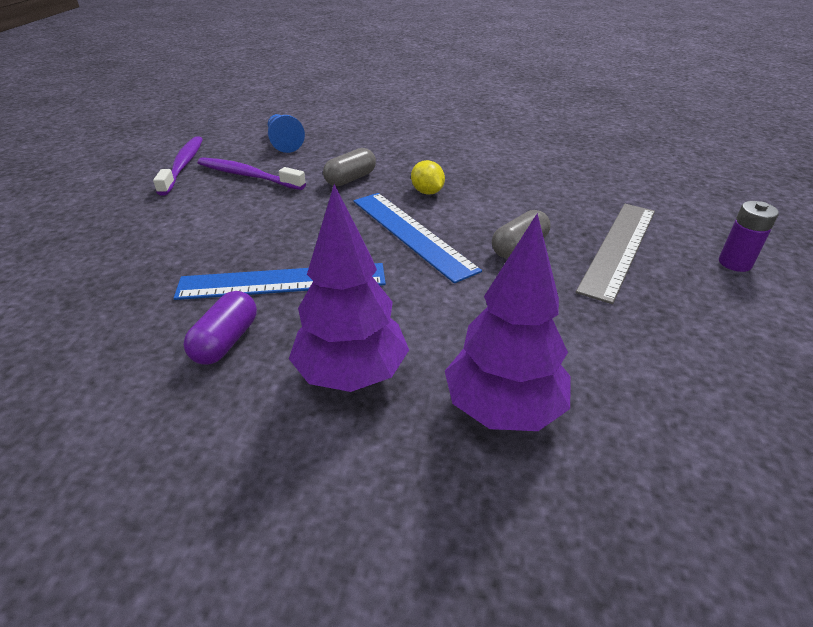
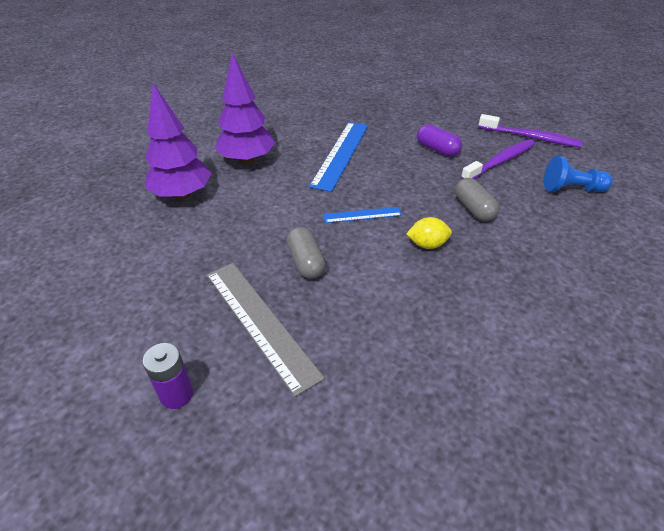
camera: 115 degrees right, 5 degrees up
purple capsule [183,291,257,365] -> purple capsule moved to [417,124,462,157]
blue ruler [353,193,482,283] -> blue ruler [323,207,402,223], size x0.53

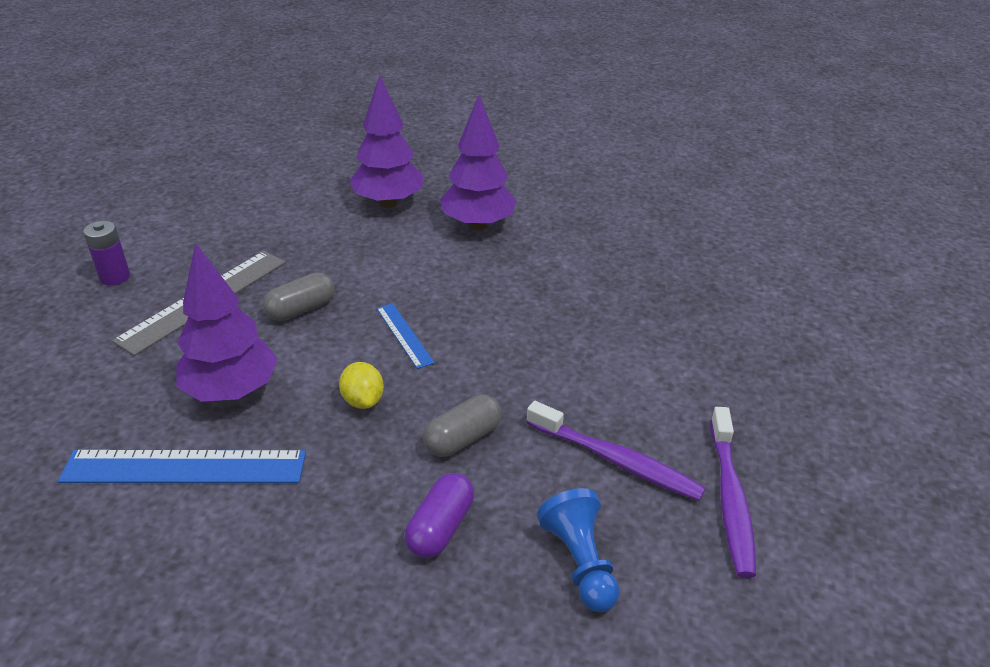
camera: 70 degrees right, 5 degrees down
blue ruler [309,122,368,192] -> blue ruler moved to [58,450,306,483]
purple capsule [417,124,462,157] -> purple capsule moved to [405,473,474,558]
none -> purple tree [177,242,278,402]

